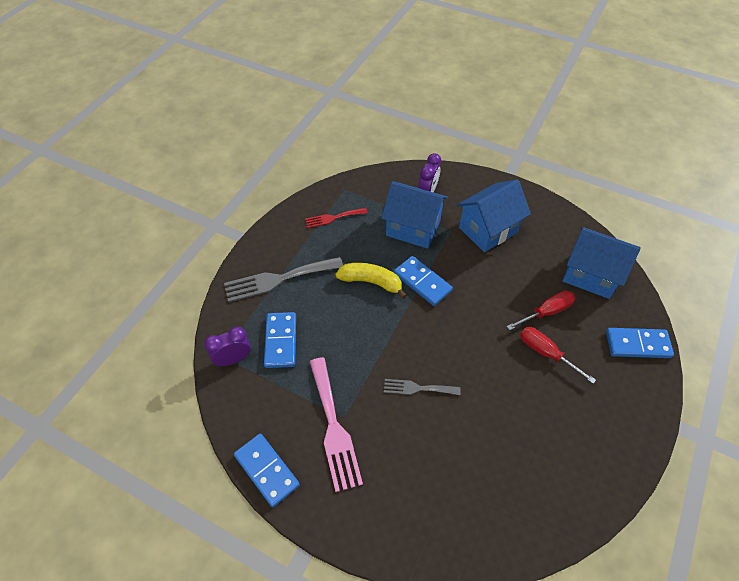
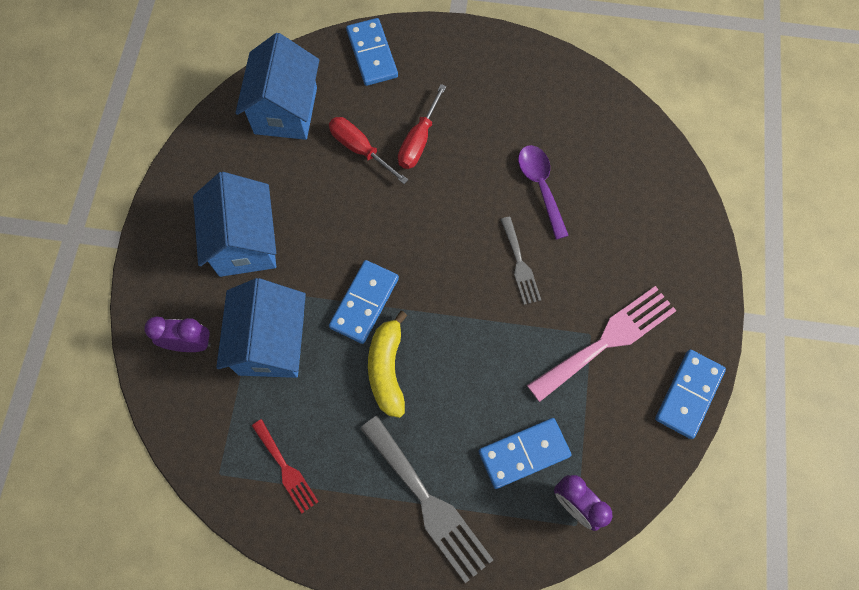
camera: 110 degrees left, 15 degrees up
blue house [457,179,531,252] -> blue house turned 45 degrees clockwise [193,172,276,277]
none -> purple spoon [518,145,569,239]

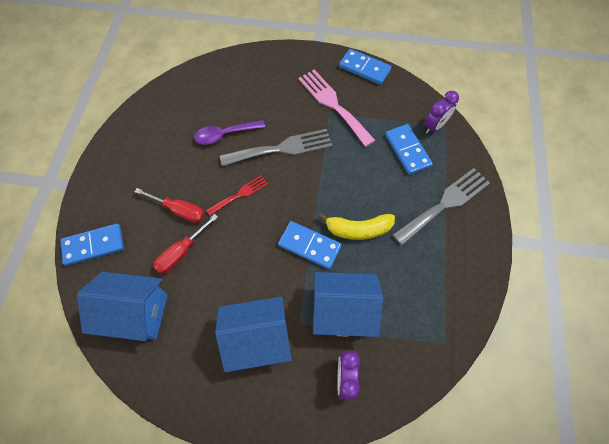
camera: 90 degrees left, 5 degrees down
red fork [252,419,318,513] -> red fork moved to [206,175,268,216]
grey fork [500,217,541,305] -> grey fork [220,129,332,167], size x1.77

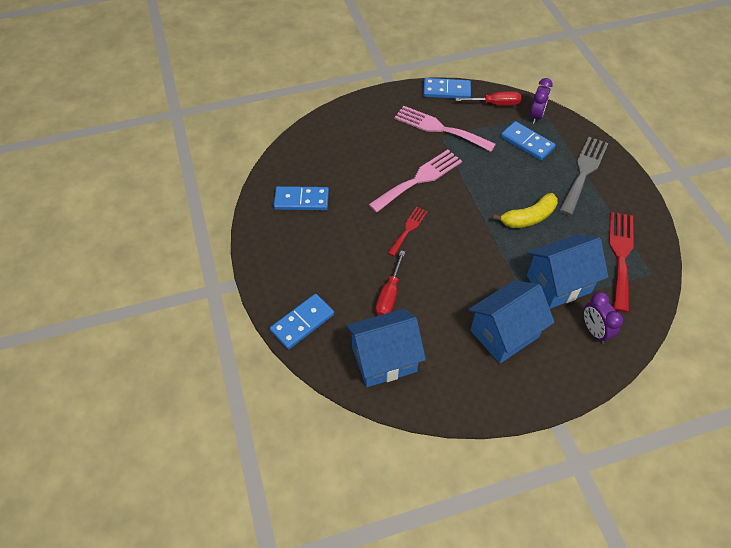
camera: 25 degrees left, 10 degrees down
red screwdriver [135,188,205,223] -> red screwdriver moved to [455,91,521,106]
purple spoon [194,120,265,145] -> none
grey fork [220,129,332,167] -> pink fork [368,150,462,213]
blue domino [278,221,342,269] -> blue domino moved to [274,186,329,210]
none -> red fork [609,212,634,312]

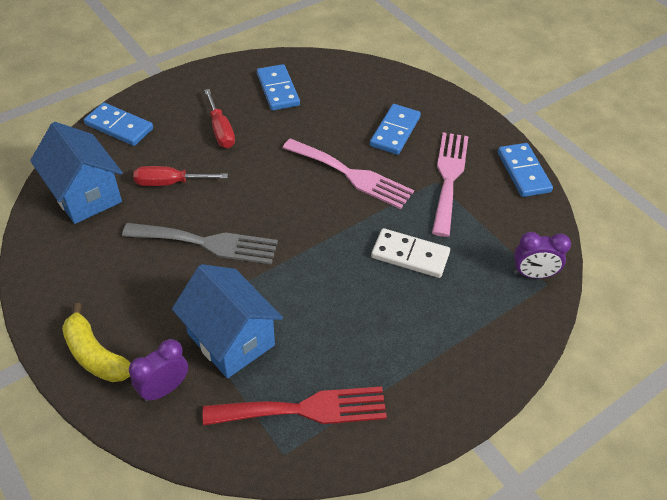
camera: 70 degrees right, 5 degrees down
red fork [388,207,428,256] -> none
red screwdriver [455,91,521,106] -> red screwdriver moved to [204,89,235,148]
blue house [468,281,555,363] -> none
yellow banana [492,193,558,228] -> yellow banana moved to [62,303,131,382]
blue domino [501,121,556,161] -> blue domino moved to [370,104,421,155]
grey fork [559,137,608,216] -> grey fork moved to [122,223,278,265]
none -> white domino [371,228,450,278]

